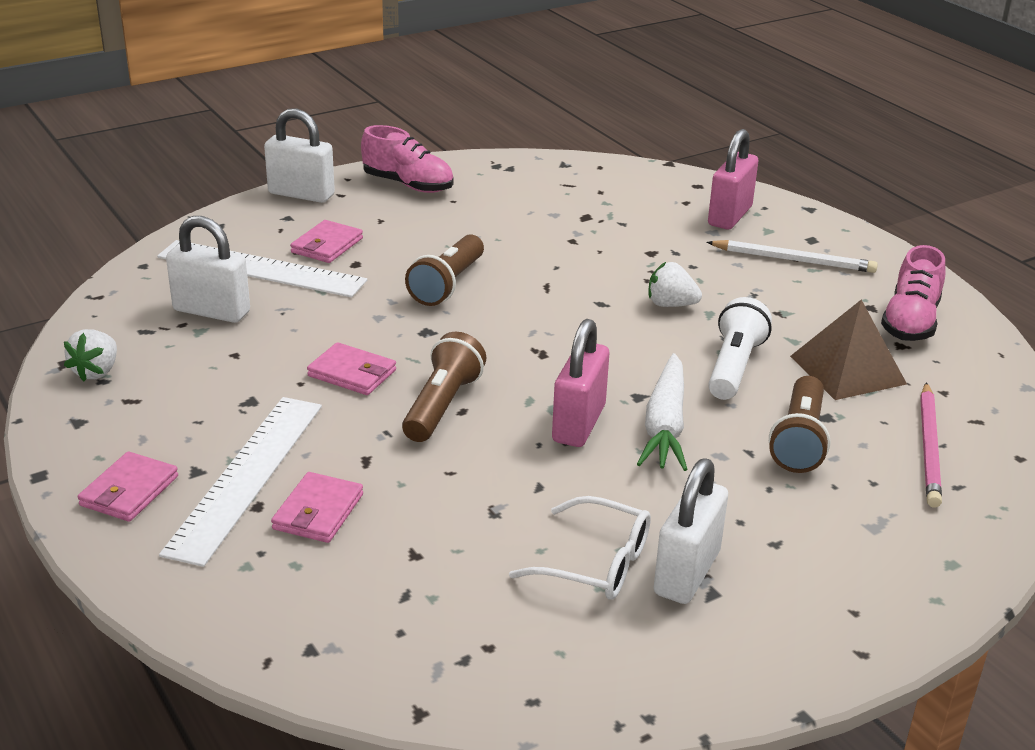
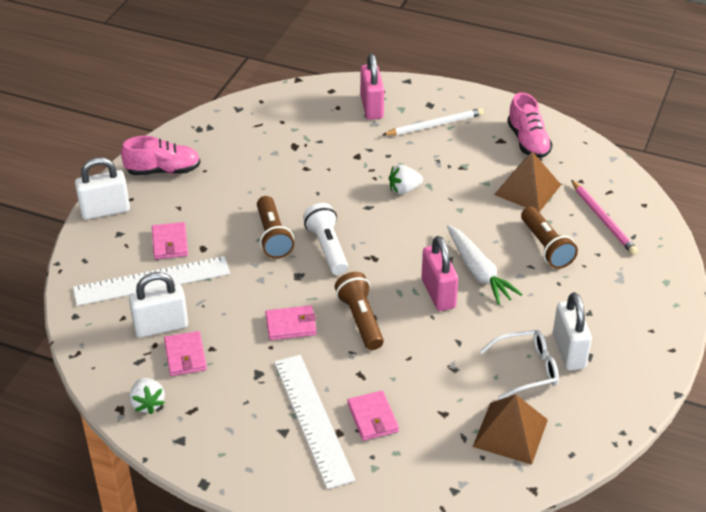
camera: 35 degrees left, 10 degrees up
pink wallet [78,452,178,522] -> pink wallet moved to [164,331,207,376]
white flashlight [708,297,772,400] -> white flashlight moved to [303,203,348,275]
none -> brown pyramid [473,394,548,465]

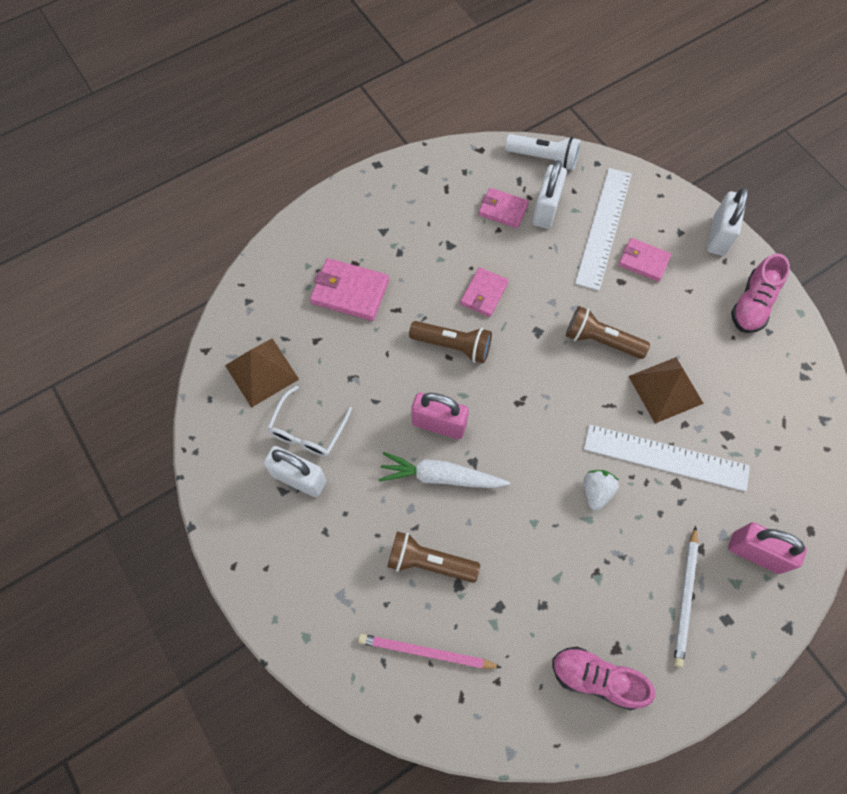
camera: 125 degrees right, 25 degrees up
white strawberry [129,378,165,414] -> none
white ruler [274,355,355,489] -> white ruler moved to [584,425,750,492]
white flashlight [303,203,348,275] -> white flashlight moved to [505,134,581,170]
pink wallet [348,391,399,441] -> pink wallet [310,258,389,321], size x1.50
brown pyramid [494,151,561,212] -> brown pyramid moved to [628,357,704,424]

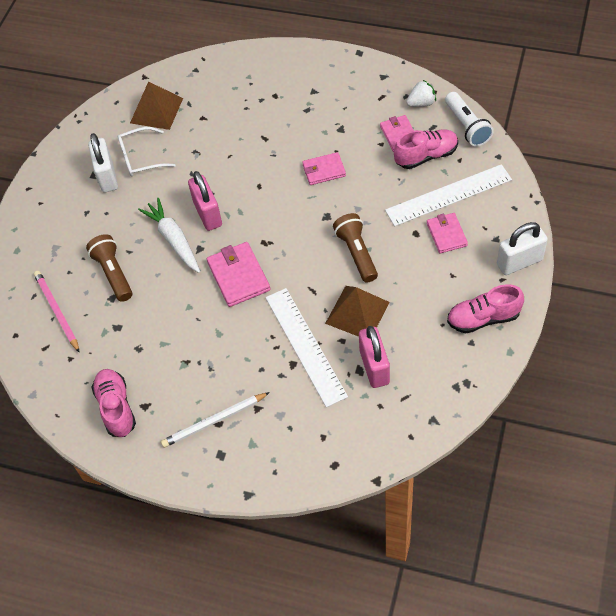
camera: 55 degrees right, 10 degrees down
pink wallet [310,258,389,321] -> pink wallet moved to [207,242,270,307]
brown flashlight [409,321,492,363] -> none
white padlock [532,160,567,229] -> pink shoe [394,129,458,169]
white strawberry [584,470,619,511] -> white strawberry moved to [406,80,436,107]
pink padlock [728,522,807,574] -> pink padlock moved to [359,326,390,388]

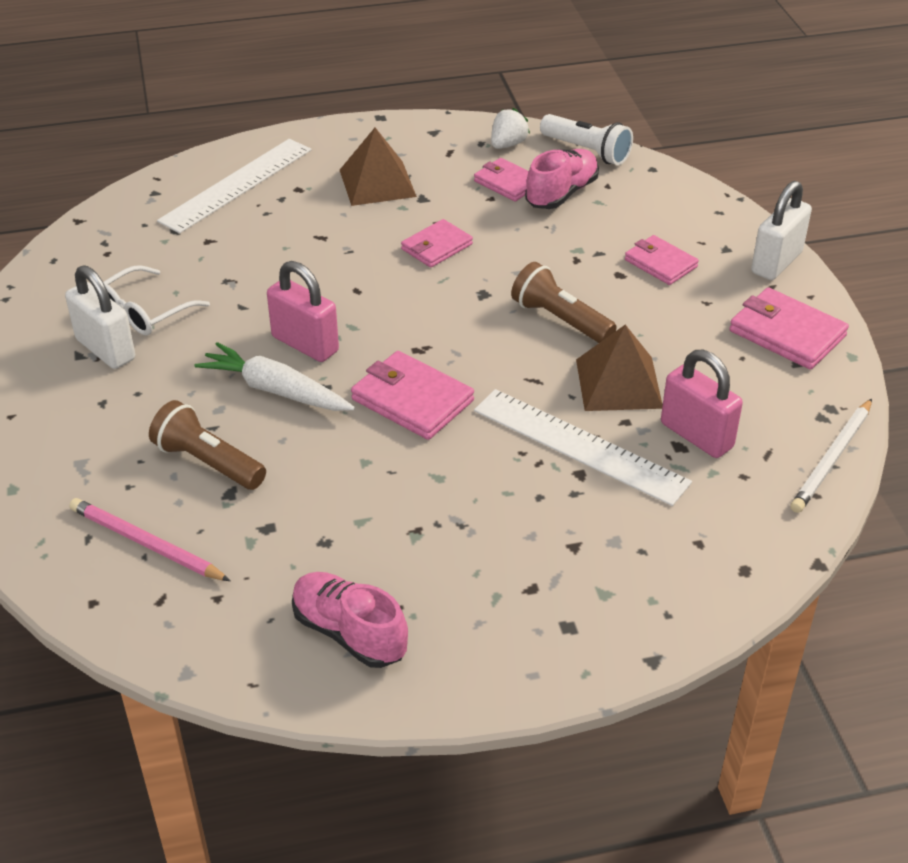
camera: 35 degrees left, 15 degrees down
brown pyramid [130,81,183,130] -> brown pyramid moved to [340,128,417,206]
white pencil [161,392,270,448] -> white pencil moved to [790,398,872,513]
white ruler [385,164,512,226] -> white ruler moved to [157,139,311,233]
pink shoe [447,284,524,334] -> pink wallet [729,287,849,370]

